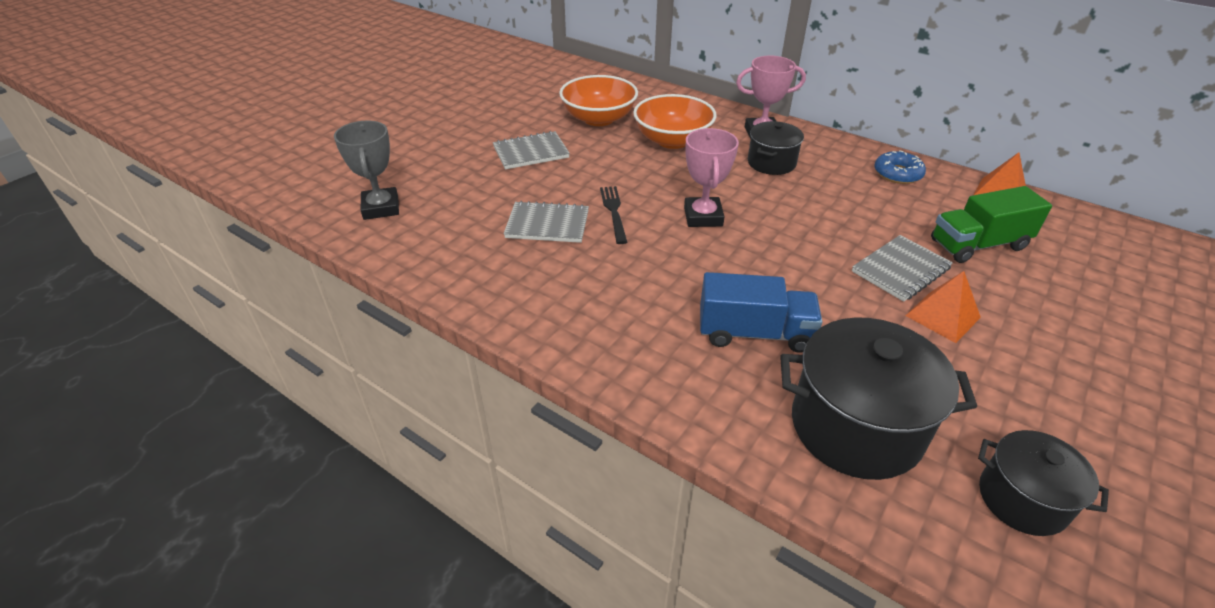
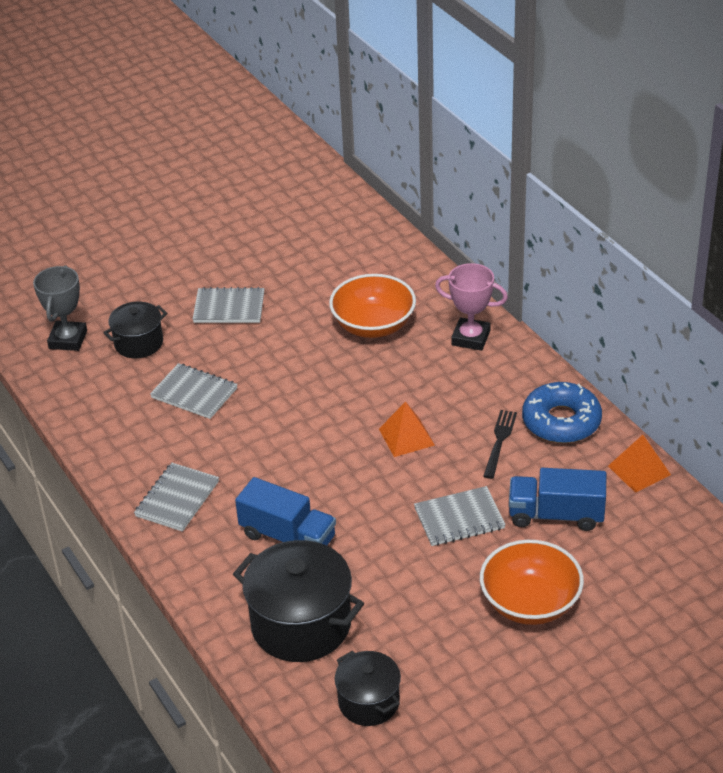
camera: 25 degrees right, 0 degrees up
orange bowl [559,75,638,126] -> orange bowl moved to [480,540,584,625]
black fork [600,186,627,244] -> black fork moved to [483,410,517,479]
pink trophy [684,128,739,227] -> none
black pot [748,121,804,175] -> black pot moved to [103,302,167,358]
blue donut [874,150,926,184] -> blue donut [522,382,602,443], size x1.56
orange pyramid [905,271,981,343] -> orange pyramid moved to [379,402,435,457]
green truck [931,186,1052,263] -> blue truck [509,468,606,531]
none -> grey notebook [134,463,219,532]

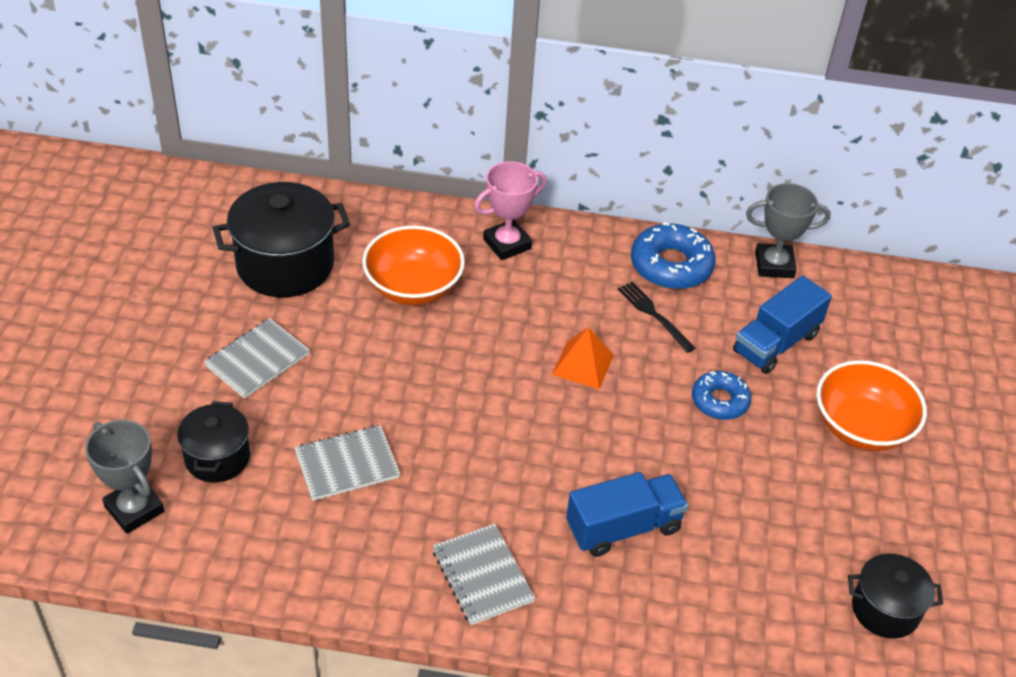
camera: 55 degrees left, 5 degrees up
black pot [233,540,364,662] -> black pot moved to [213,182,350,297]
grey notebook [414,486,506,546] -> blue donut [692,371,751,420]
orange pyramid [608,435,671,493] -> grey trophy [746,183,831,278]

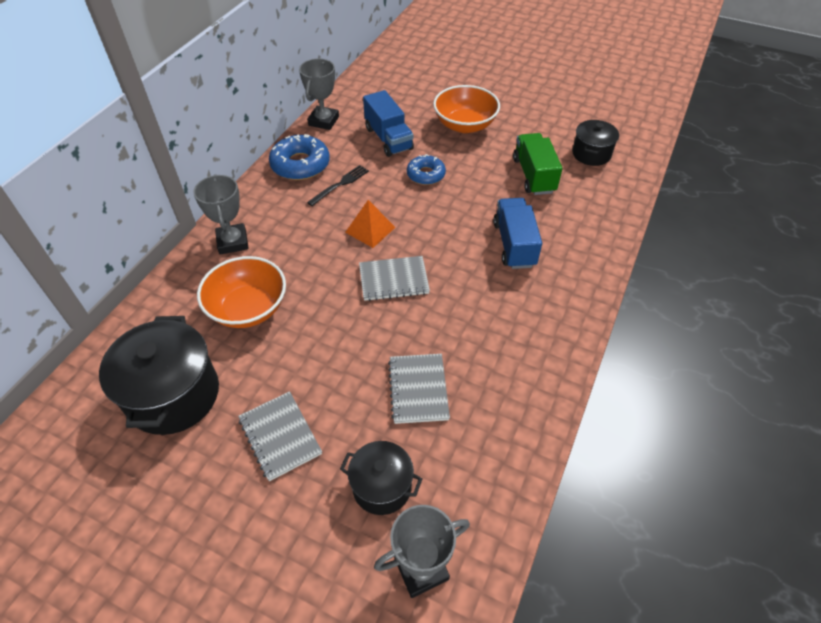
camera: 70 degrees left, 5 degrees up
grey notebook [433,524,535,625] -> grey notebook moved to [359,256,430,301]
pink trophy [474,161,547,260] -> grey trophy [193,174,249,255]
black fork [618,282,695,353] -> black fork turned 150 degrees clockwise [307,165,369,206]
none -> green truck [513,133,563,195]

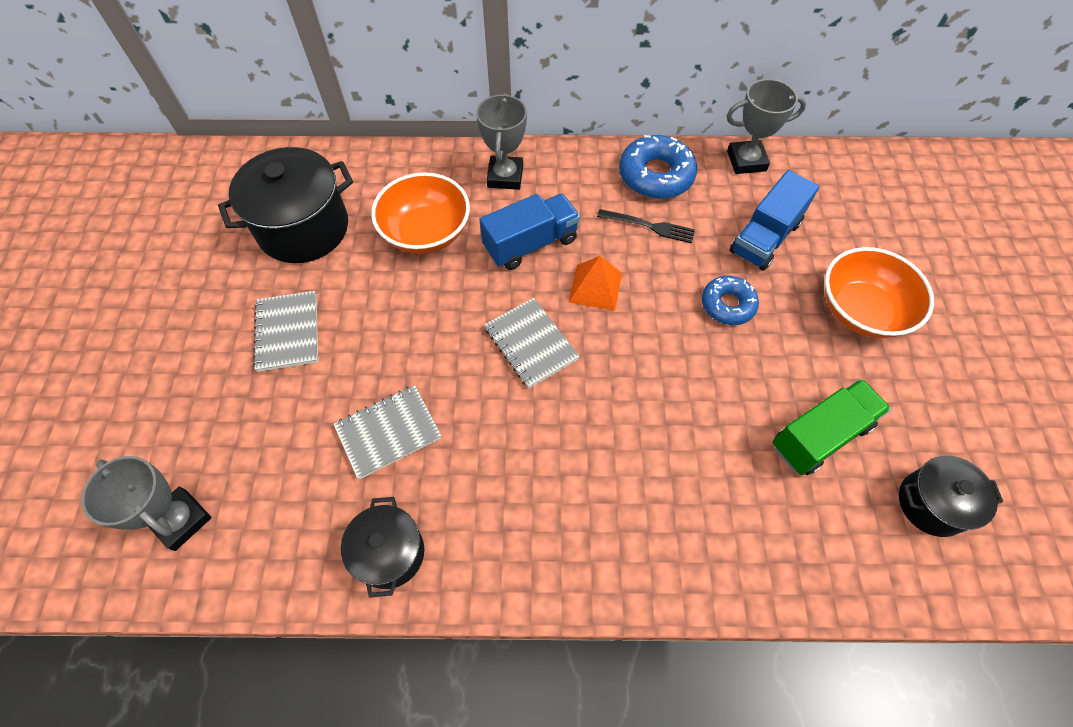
camera: 65 degrees right, 10 degrees up
grey trophy [193,174,249,255] -> grey trophy turned 45 degrees counterclockwise [476,93,527,190]
grey notebook [238,391,322,481] -> grey notebook turned 45 degrees counterclockwise [253,291,318,372]
black pot [340,441,422,515] -> black pot moved to [341,497,424,598]
blue truck [493,198,542,269] -> blue truck moved to [479,194,580,270]

